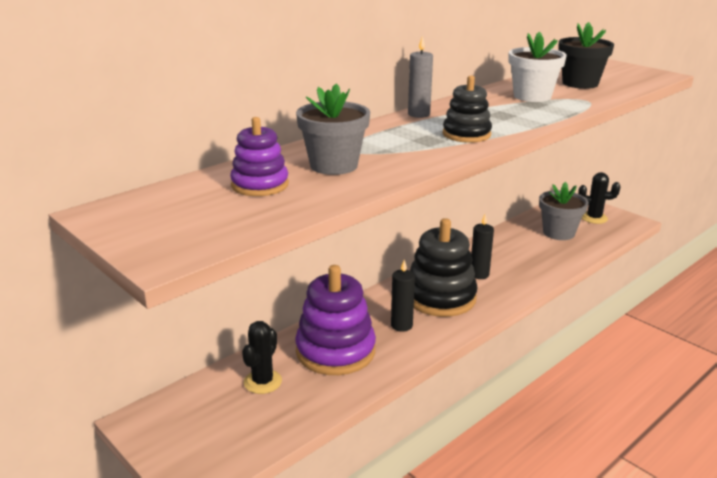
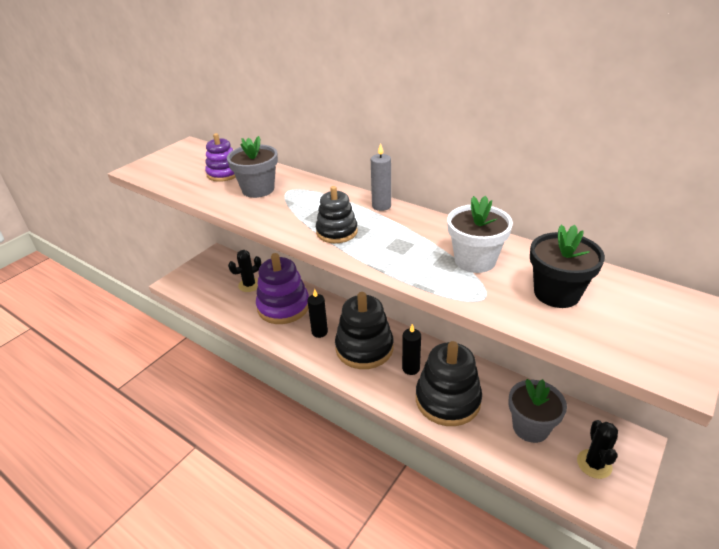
camera: 80 degrees right, 10 degrees up
black cactus [242,321,282,394] -> black cactus turned 45 degrees counterclockwise [228,250,261,292]
none -> black stacking toy [416,341,482,426]

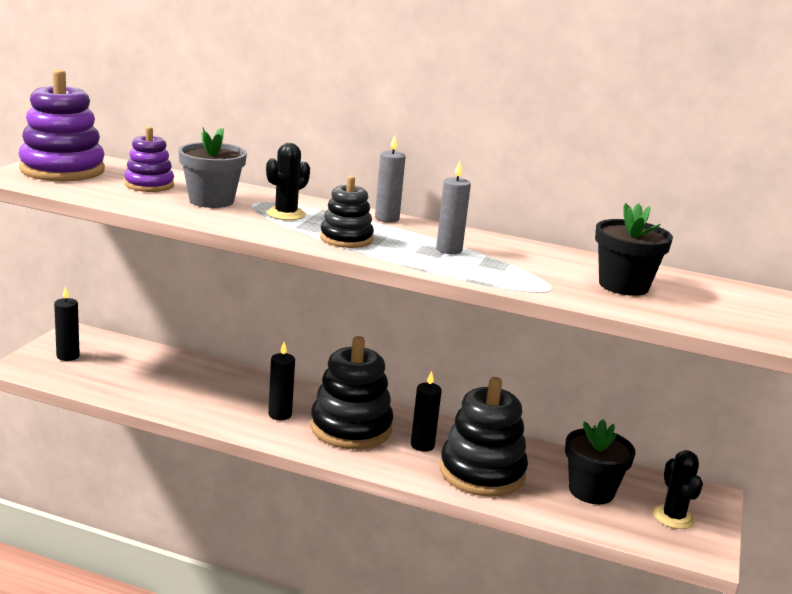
camera: 20 degrees left, 15 degrees down
black cactus [228,250,261,292] -> black cactus moved to [266,143,310,220]
purple stacking toy [256,253,309,324] -> purple stacking toy moved to [19,69,105,181]
white flower pot [447,196,513,273] -> none
grey flower pot [509,379,567,443] -> black flower pot [565,419,636,504]
none -> black candle [54,286,80,361]
none -> grey candle [436,161,471,254]

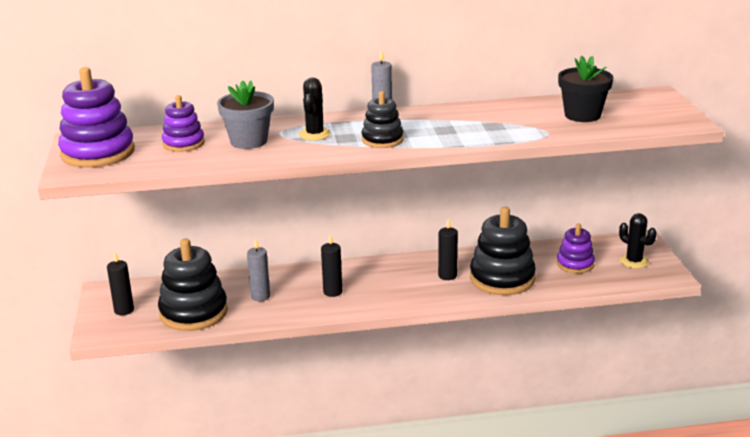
camera: 25 degrees left, 5 degrees up
black stacking toy [310,336,393,449] -> black stacking toy moved to [158,239,228,331]
grey candle [436,161,471,254] -> grey candle moved to [247,238,270,301]
black flower pot [565,419,636,504] -> purple stacking toy [557,224,595,273]

